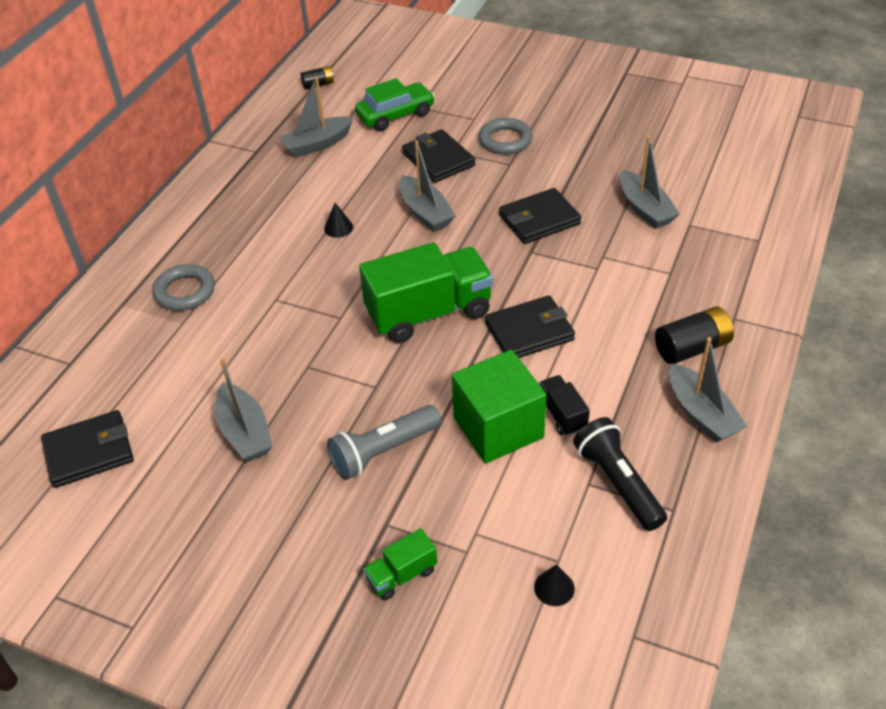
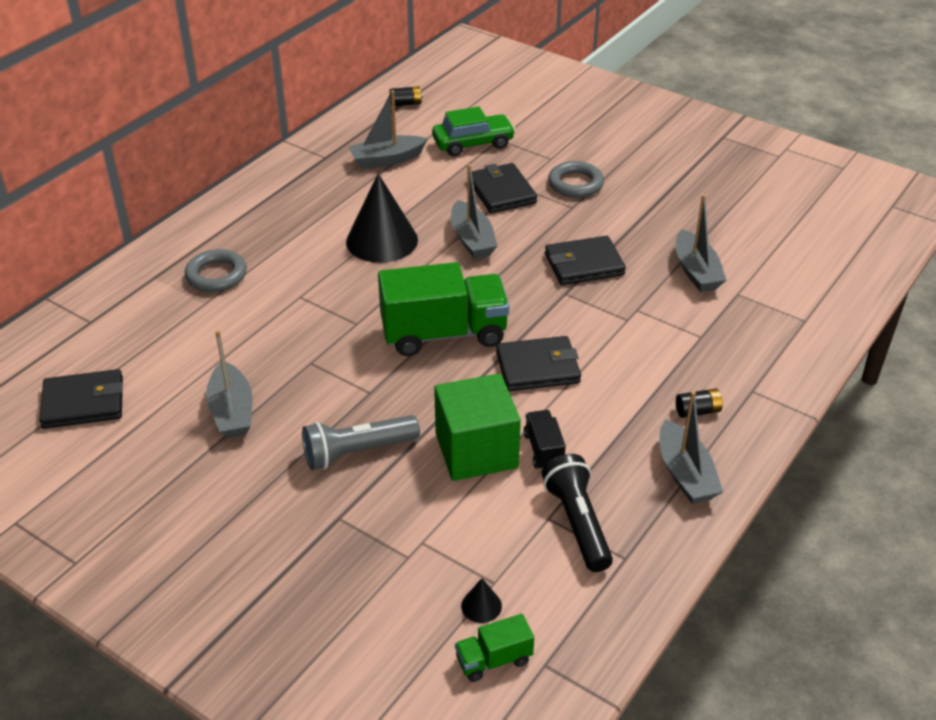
camera: 10 degrees right, 5 degrees down
black cone [324,203,353,238] -> black cone [346,173,418,263], size x2.42
green truck [363,528,437,600] -> green truck moved to [455,614,534,682]
black battery [655,306,734,364] -> black battery [676,389,723,418], size x0.59

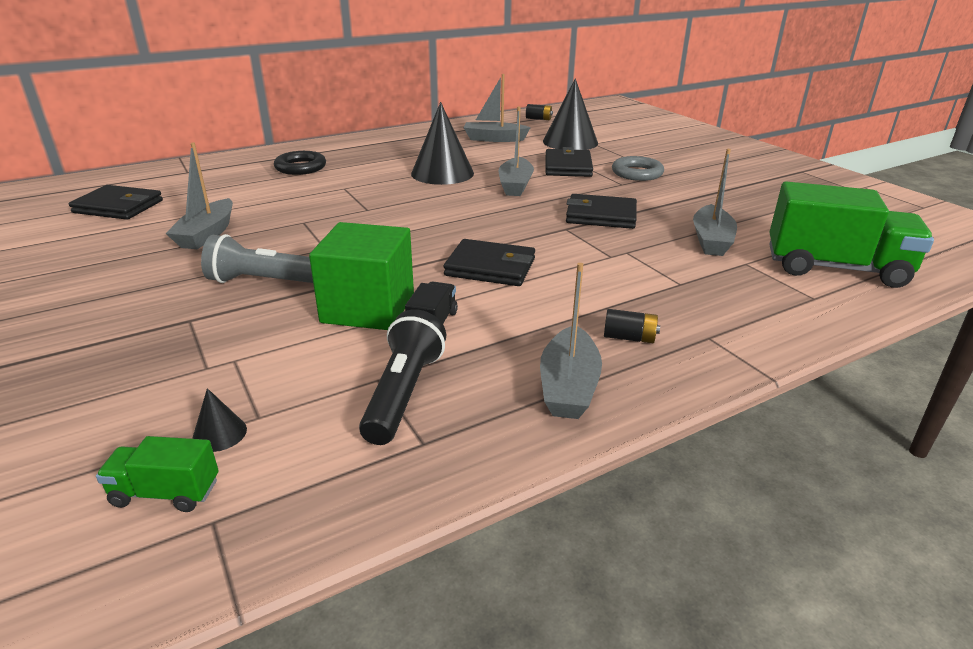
camera: 25 degrees right, 10 degrees down
grey ring [185,249,247,292] -> black ring [274,151,326,175]
green truck [378,262,509,356] -> green truck moved to [769,182,934,288]
green car [432,107,515,156] -> black cone [543,78,598,150]

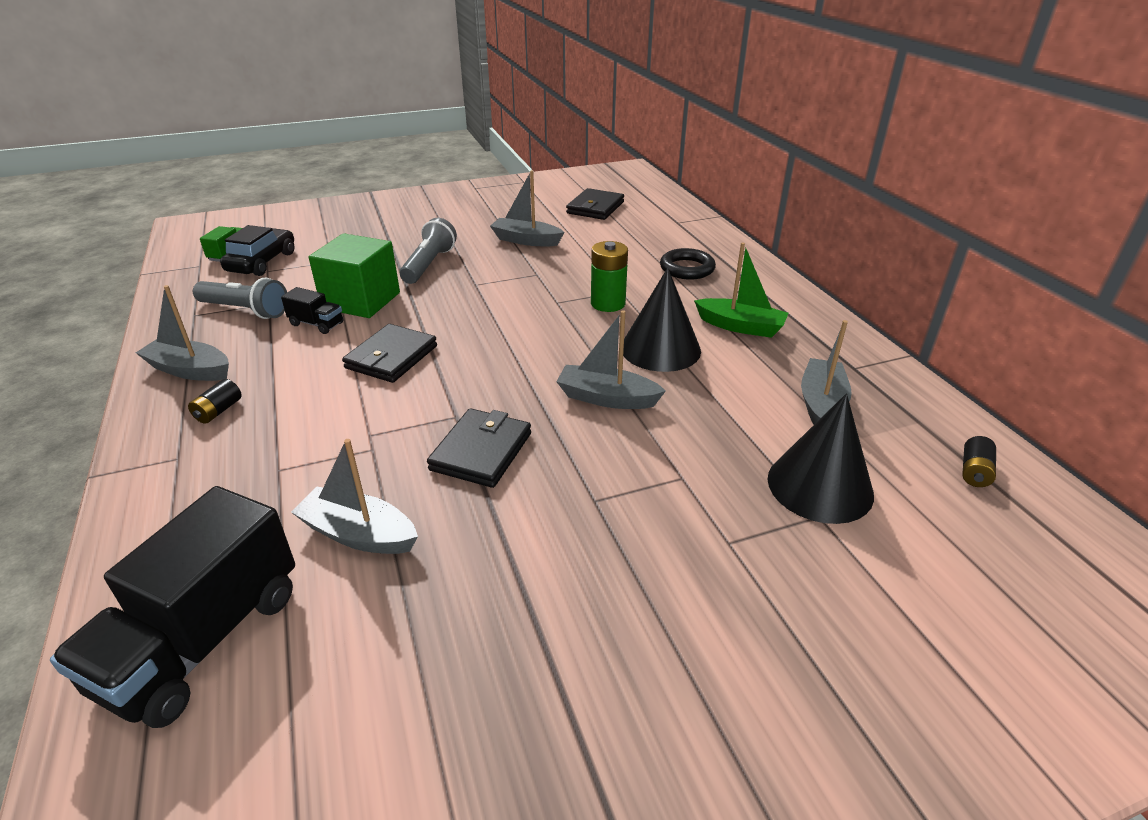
camera: 100 degrees right, 5 degrees up
black cone [192,388,247,452] -> black car [220,225,294,276]
black flashlight [359,309,446,445] -> grey flashlight [193,277,287,319]
black wallet [546,147,593,177] -> none
grey ring [612,156,664,181] -> none
green truck [769,182,934,288] -> black truck [50,486,295,728]
none -> green battery [591,241,628,312]
none -> green boat [694,242,789,338]

